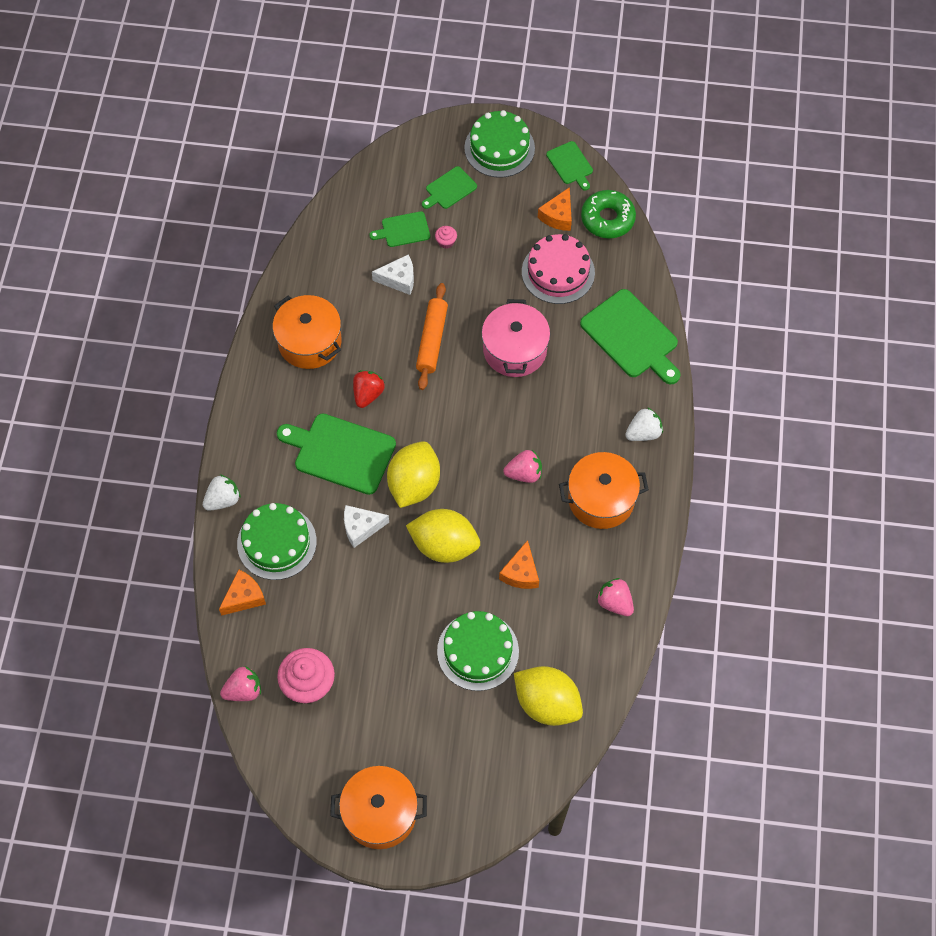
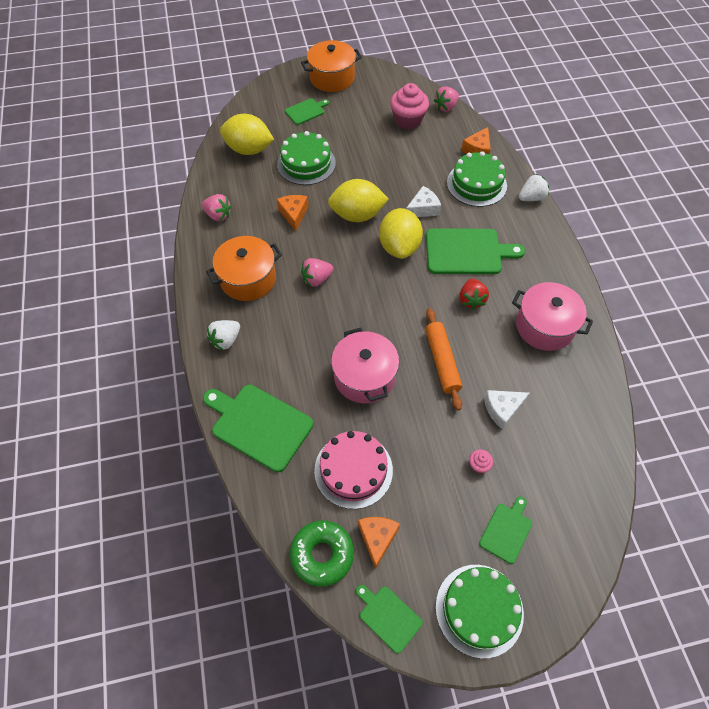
camera: 160 degrees right, 5 degrees down
white strawberry [203,474,241,511] -> white strawberry turned 150 degrees counterclockwise [519,174,549,201]
orange pot [273,295,341,369] -> pink pot [512,282,593,351]
green cutting board [370,211,430,247] -> green cutting board moved to [285,98,329,125]

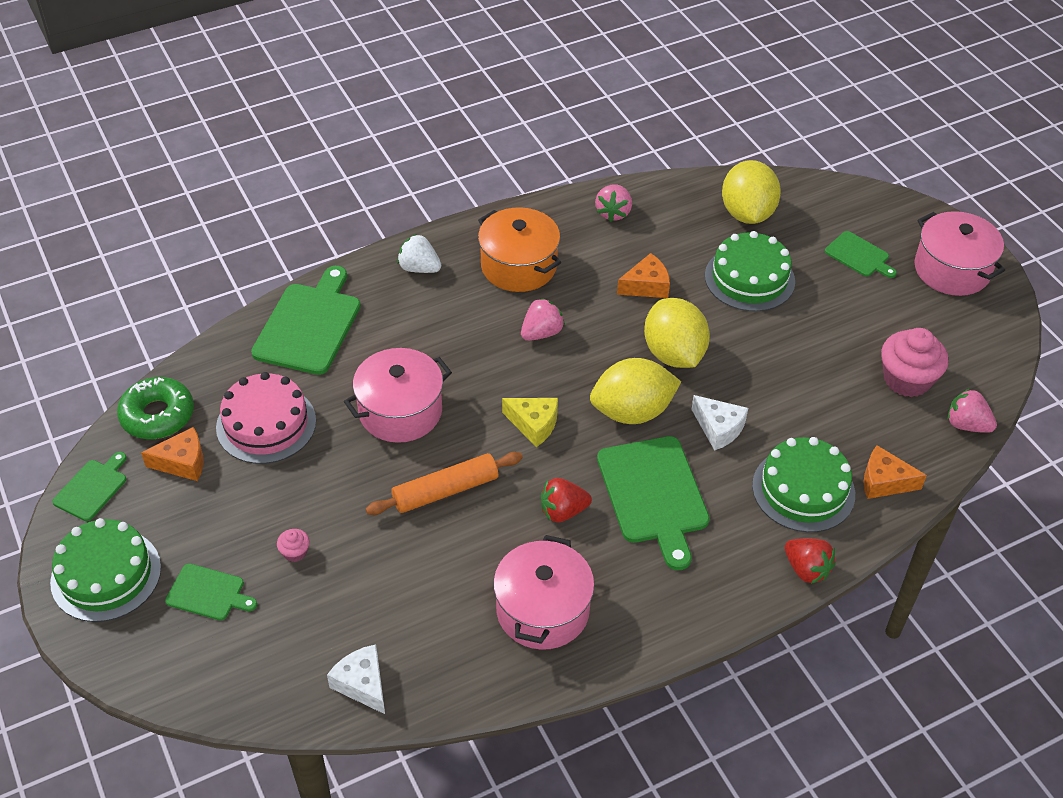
camera: 75 degrees right, 10 degrees down
orange pot [301,40,362,92] -> pink pot [914,211,1005,296]
pink strawberry [301,258,334,287] -> pink strawberry turned 90 degrees clockwise [521,298,565,341]
white cheese [484,390,530,429] -> white cheese moved to [327,644,385,714]
white strawberry [519,174,549,201] -> red strawberry [785,538,836,584]
none -> yellow cheese [502,398,558,447]

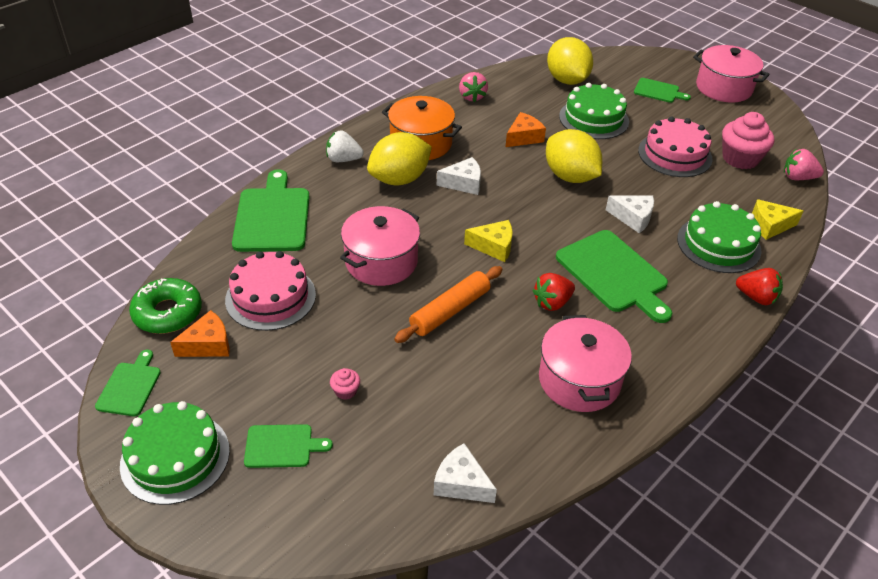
camera: 20 degrees left, 5 degrees down
pink strawberry [521,298,565,341] -> white cheese [437,157,481,195]
yellow lemon [590,358,681,424] -> yellow lemon moved to [367,132,432,185]
orange cheese [864,445,927,499] -> yellow cheese [752,199,803,240]
none -> pink cake [638,116,713,177]

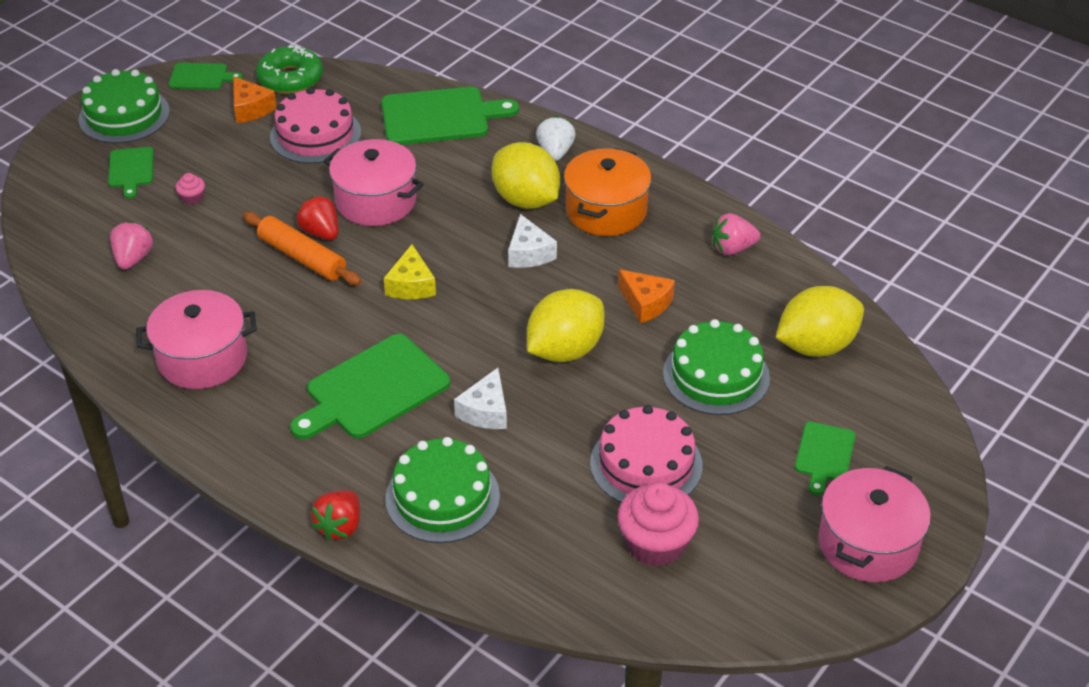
camera: 85 degrees right, 0 degrees up
white cheese [434,443,497,503] -> none
red strawberry [532,273,575,311] -> red strawberry moved to [297,196,338,240]
yellow cheese [752,199,803,240] -> none
pink strawberry [784,149,824,180] -> pink strawberry moved to [110,221,153,270]

